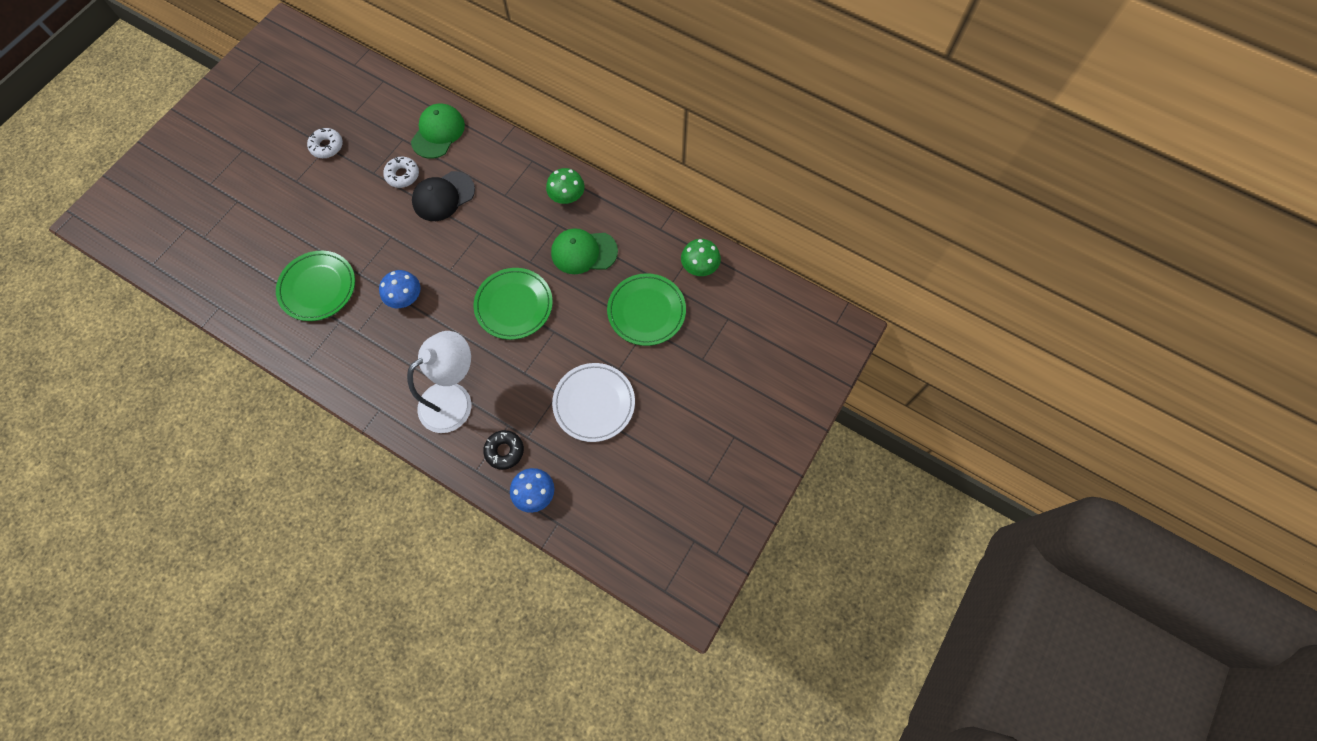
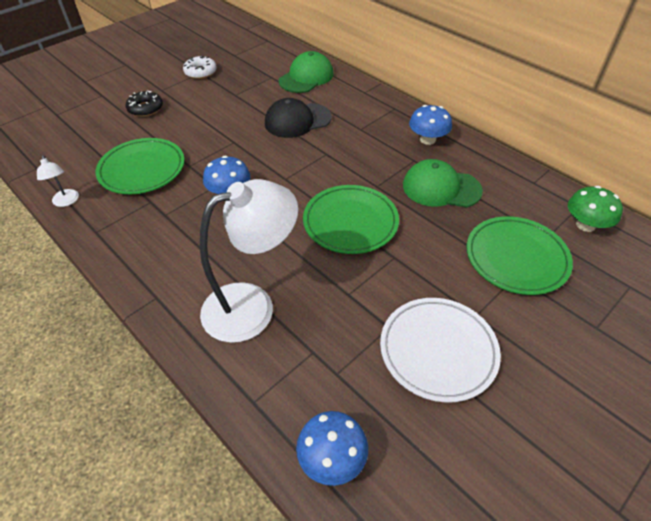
camera: 15 degrees right, 20 degrees down
white donut [383,157,419,188] -> none
black donut [483,430,524,470] -> black donut moved to [126,91,163,117]
green mushroom [546,168,585,204] -> blue mushroom [409,105,452,145]
none -> white lamp [37,155,79,207]

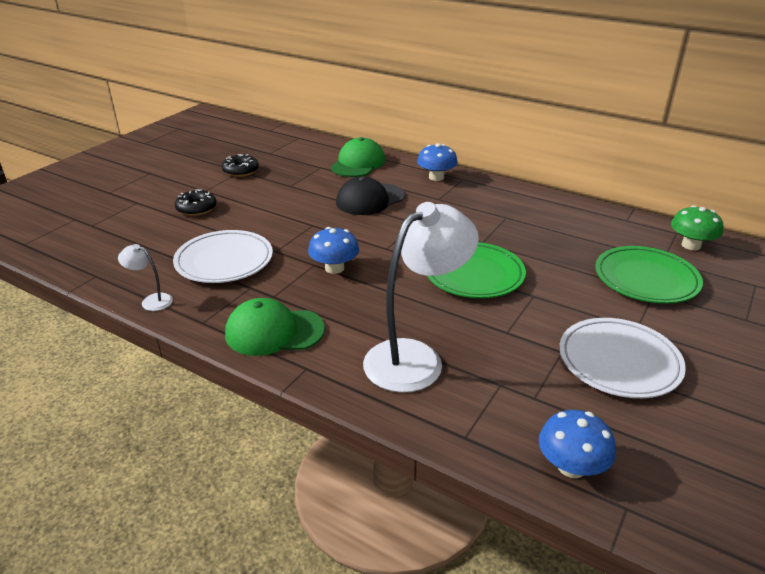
camera: 15 degrees left, 15 degrees down
white lamp [37,155,79,207] -> white lamp turned 150 degrees clockwise [118,244,173,311]
green plate [95,138,185,194] -> white plate [173,230,273,283]
white donut [183,55,217,79] -> black donut [222,154,259,177]
green cap [403,159,483,208] -> green cap moved to [225,298,325,356]
blue mushroom [409,105,452,145] -> blue mushroom moved to [417,144,458,181]

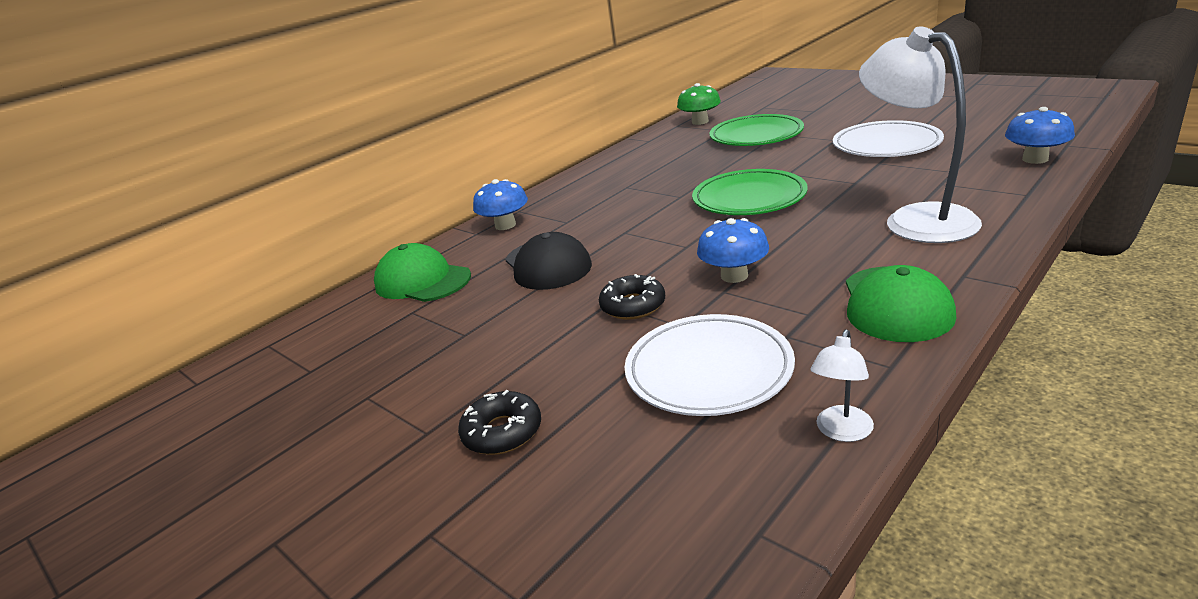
camera: 75 degrees left, 5 degrees down
black donut [222,154,259,177] -> black donut moved to [599,274,665,320]

